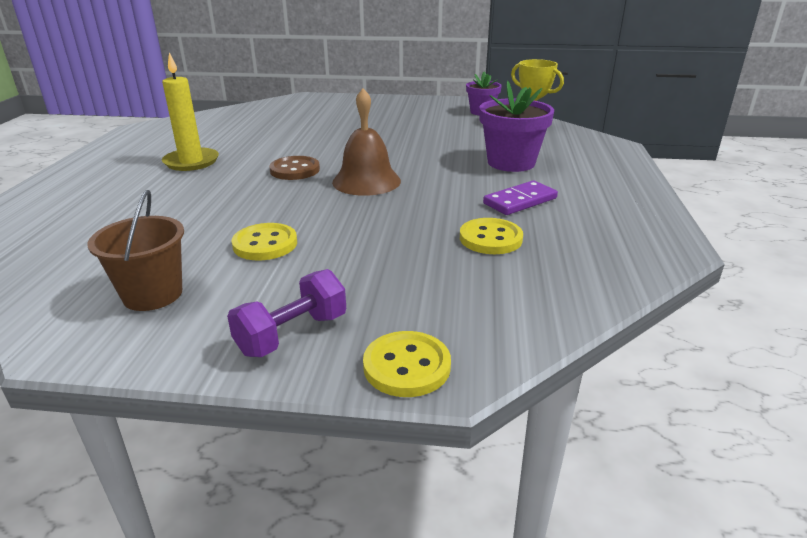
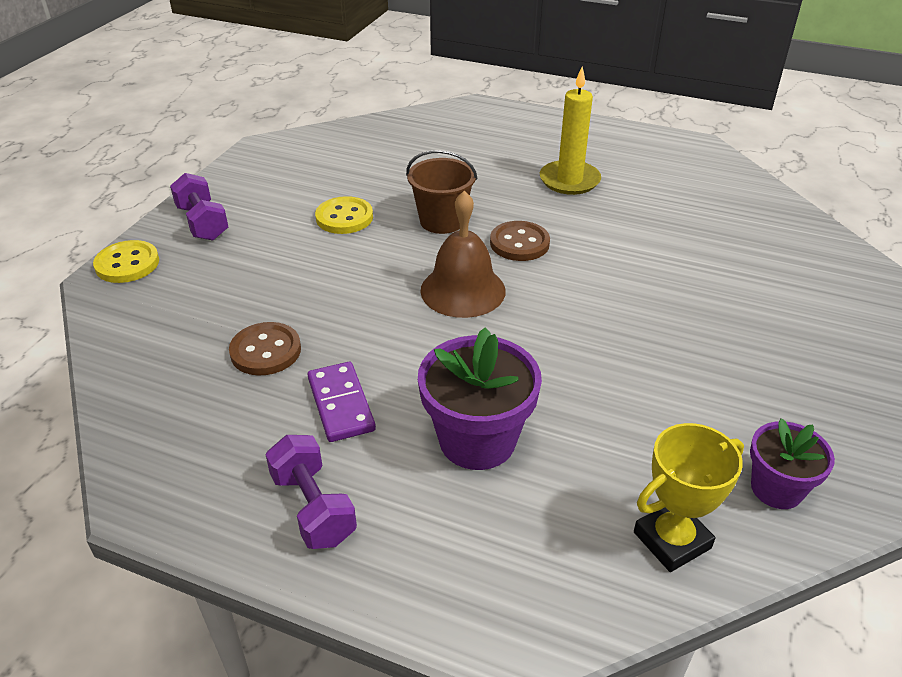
camera: 105 degrees right, 10 degrees up
brown bucket [88,190,184,311] -> brown bucket moved to [406,150,477,234]
yellow button [460,218,523,254] -> brown button [229,322,301,375]
none -> purple dumbbell [265,435,357,549]

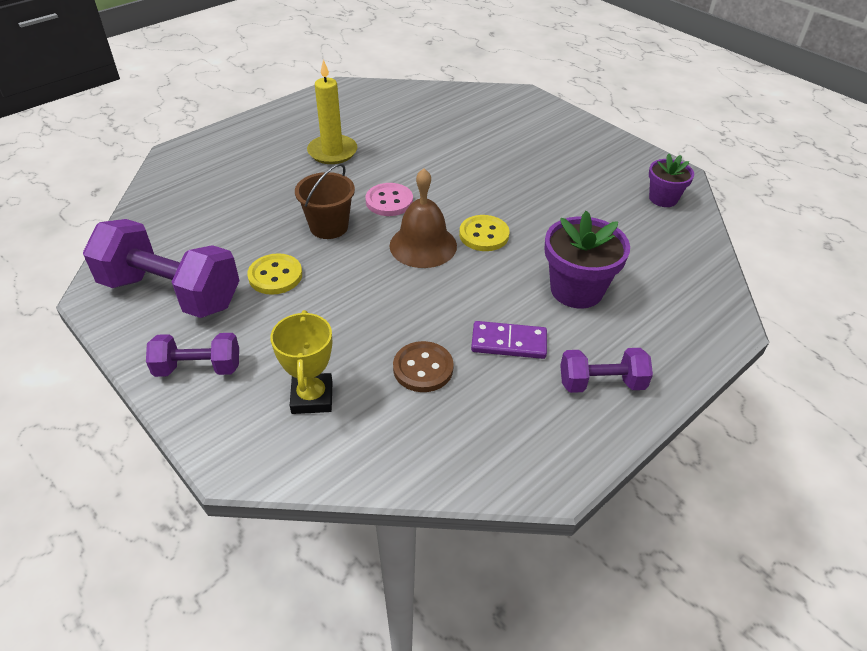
camera: 65 degrees left, 5 degrees up
yellow button [93,240,159,283] -> yellow button moved to [459,215,509,251]
brown button [490,221,550,261] -> pink button [365,183,413,216]
yellow trophy [634,423,744,572] -> yellow trophy moved to [270,310,333,414]
none -> purple dumbbell [83,219,240,318]

